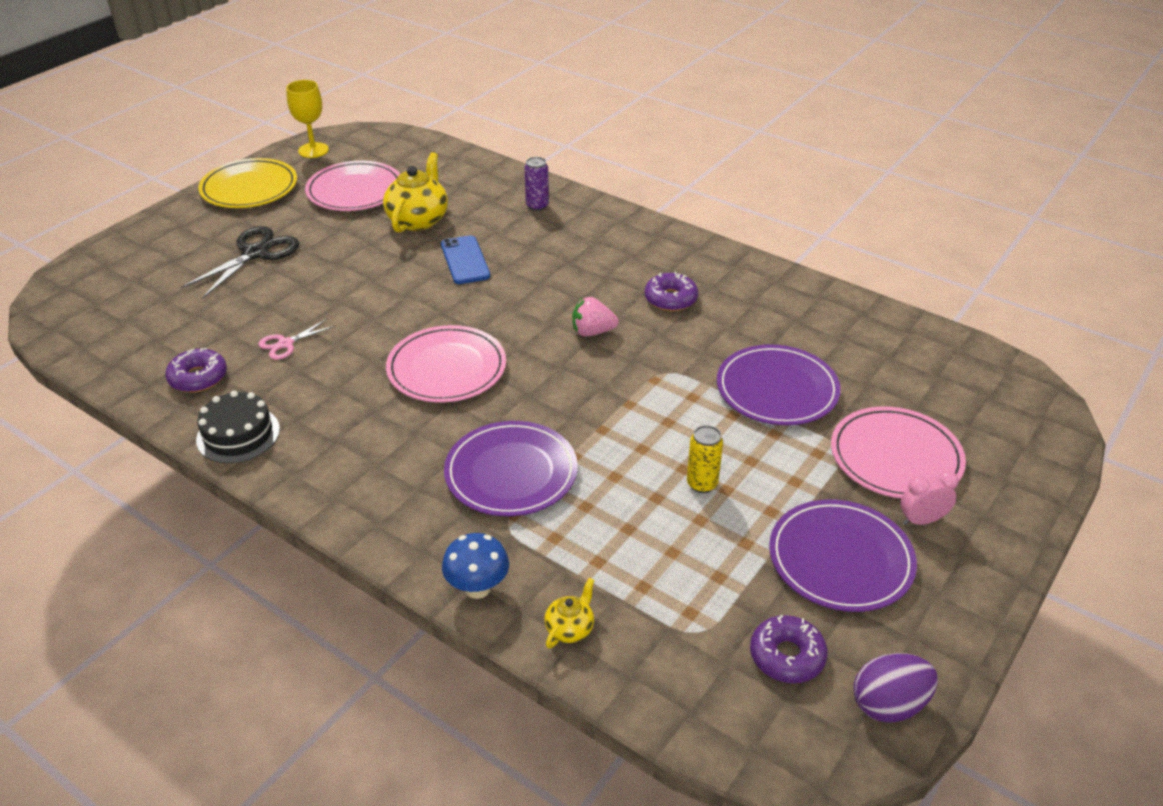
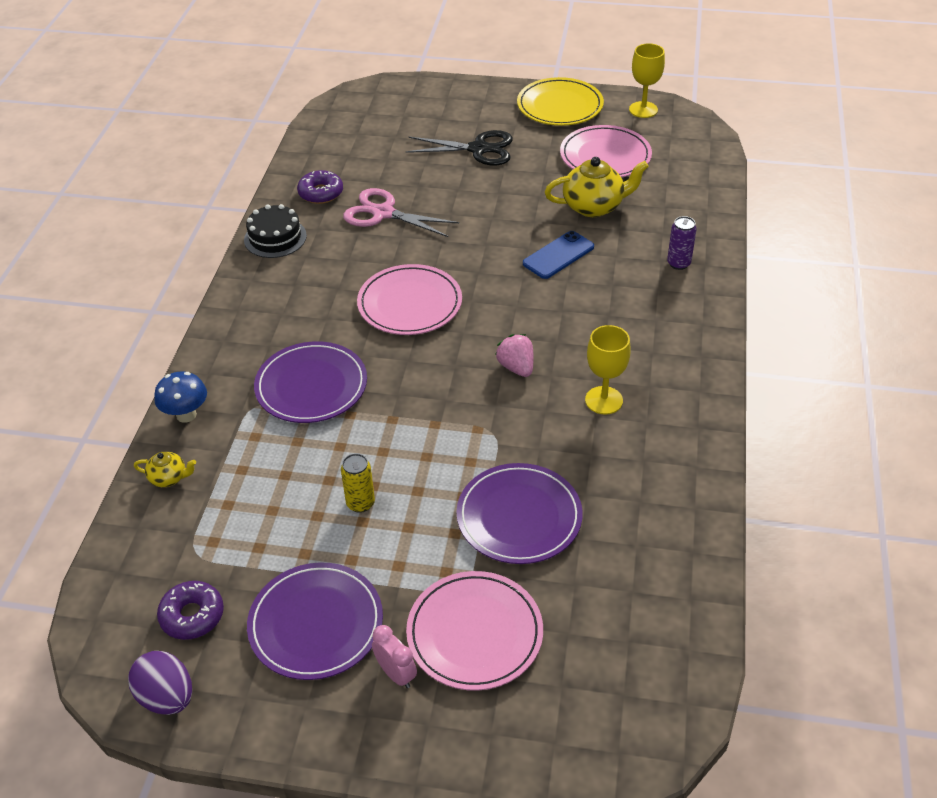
camera: 65 degrees right, 5 degrees up
pink scissors [258,319,335,360] -> pink scissors [343,188,459,237], size x1.82
purple donut [645,271,698,311] -> yellow goblet [585,325,631,414]

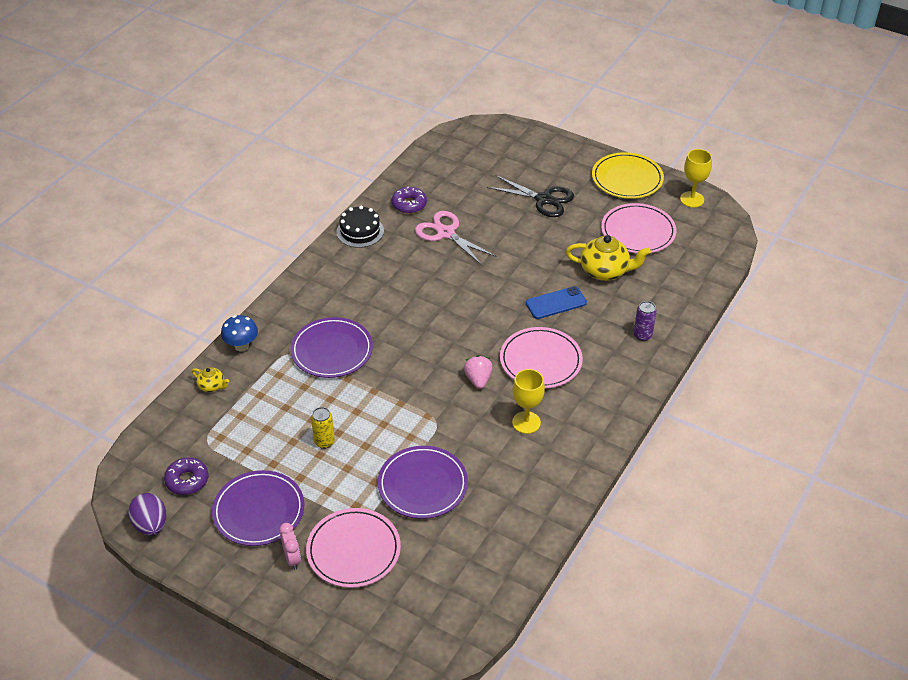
camera: 20 degrees right, 0 degrees up
pink plate [357,264,462,335] -> pink plate moved to [500,327,583,388]

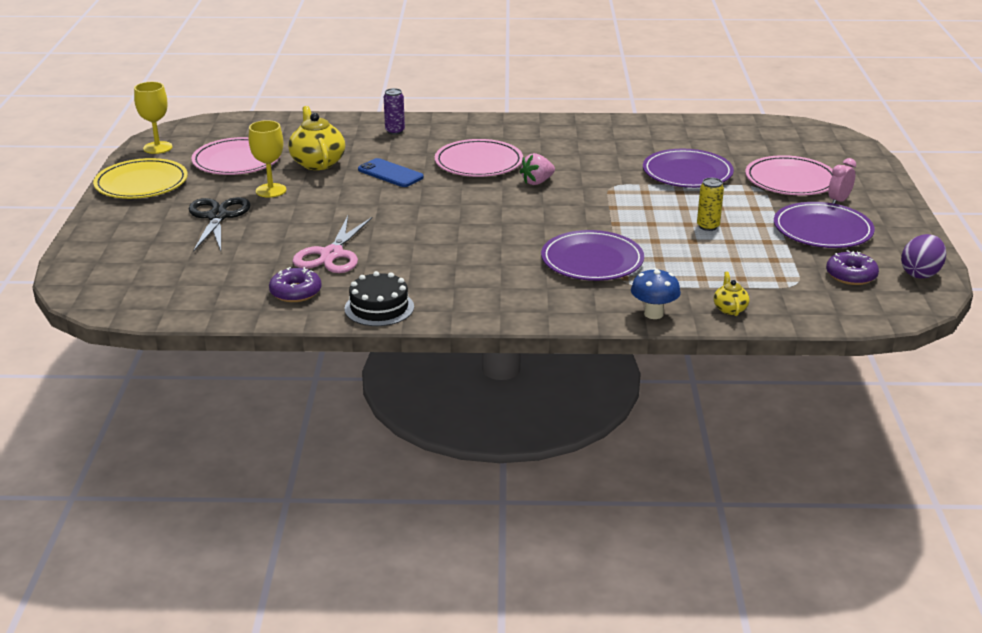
camera: 120 degrees left, 15 degrees down
yellow goblet [512,369,545,434] -> yellow goblet moved to [249,120,286,198]

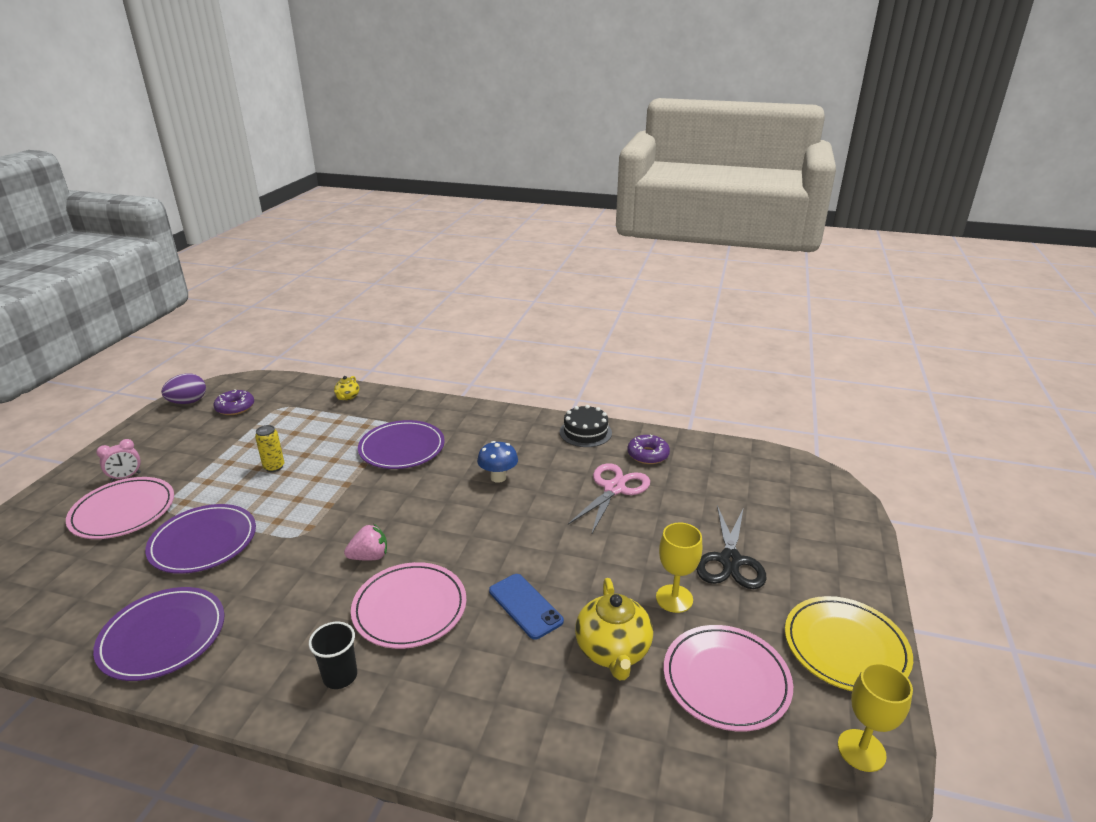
camera: 165 degrees left, 0 degrees up
purple can [384,88,405,135] -> none
blue mushroom [631,268,681,319] -> blue mushroom moved to [477,441,518,483]
purple plate [774,202,875,248] -> purple plate moved to [93,587,225,681]
none -> black cup [309,622,357,689]

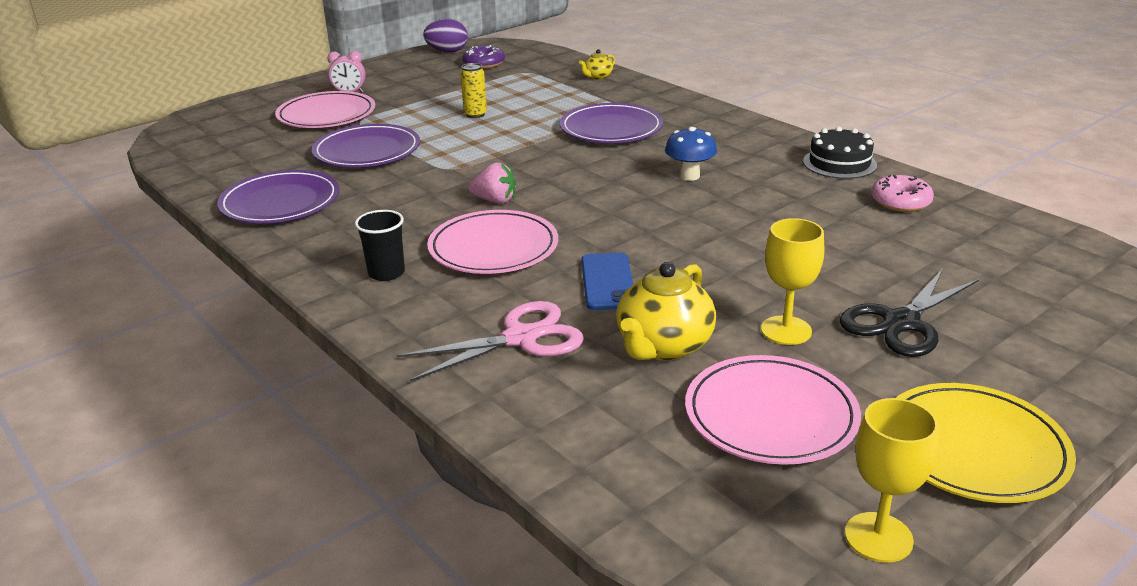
camera: 35 degrees right, 0 degrees up
pink scissors [568,463,650,535] -> pink scissors moved to [397,301,584,382]
purple donut [627,434,670,464] -> pink donut [871,174,934,212]

